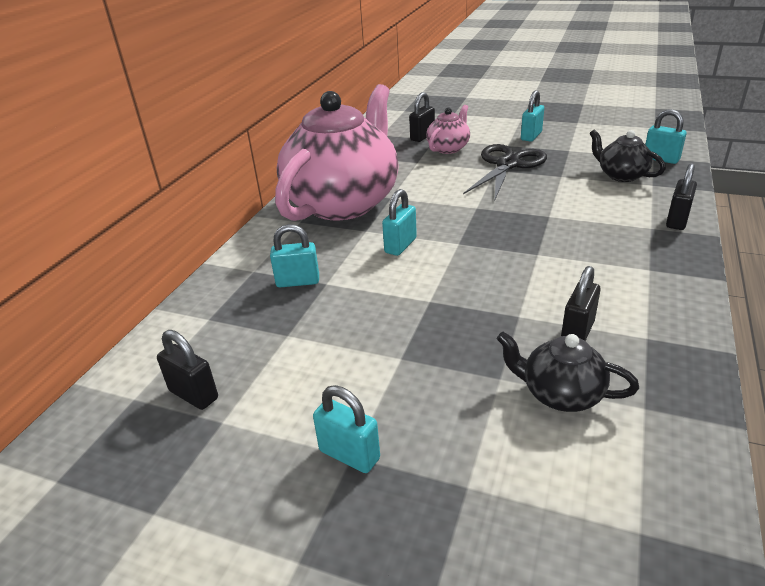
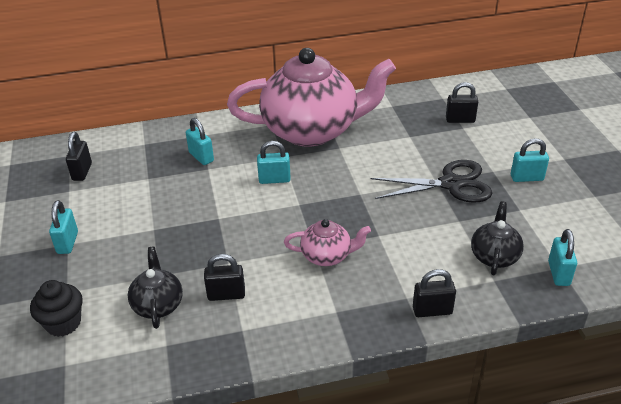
camera: 55 degrees right, 5 degrees up
pink teapot [426,105,470,154] -> pink teapot moved to [284,219,371,266]
none -> black cupcake [30,280,83,337]

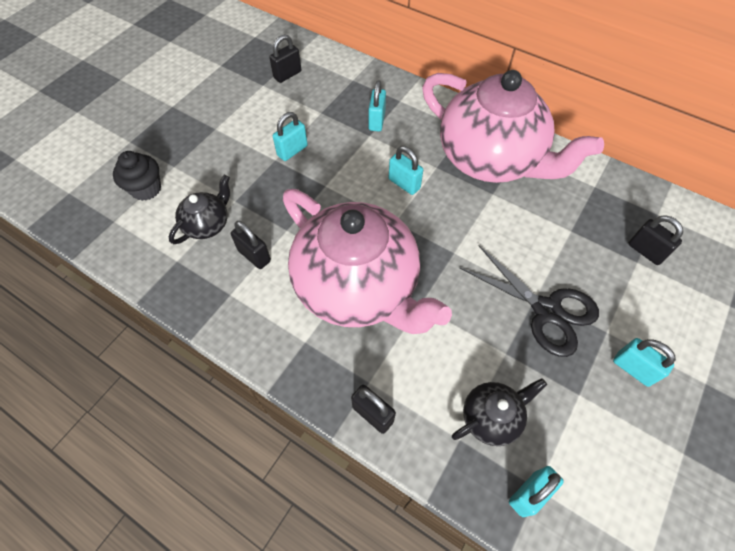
camera: 45 degrees right, 20 degrees up
turquoise padlock [49,200,78,254] -> turquoise padlock moved to [273,112,308,161]
pink teapot [284,219,371,266] -> pink teapot [283,189,452,334], size x2.33

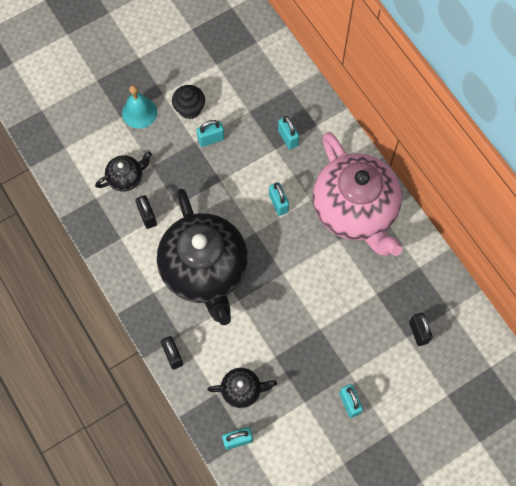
camera: 25 degrees right, 10 degrees up
black cupcake [113,151,161,201] -> black cupcake moved to [172,85,205,119]
black padlock [269,34,301,83] -> none
pink teapot [283,189,452,334] -> black teapot [157,189,248,325]
turquoise padlock [368,80,386,131] -> turquoise padlock turned 60 degrees counterclockwise [278,116,299,149]
black scissors [460,246,599,357] -> none
none -> turquoise bell [122,85,157,129]

